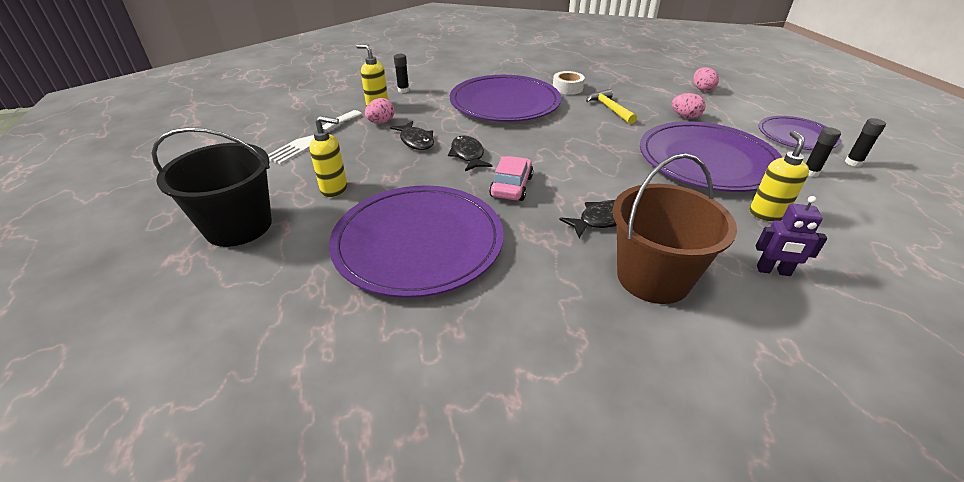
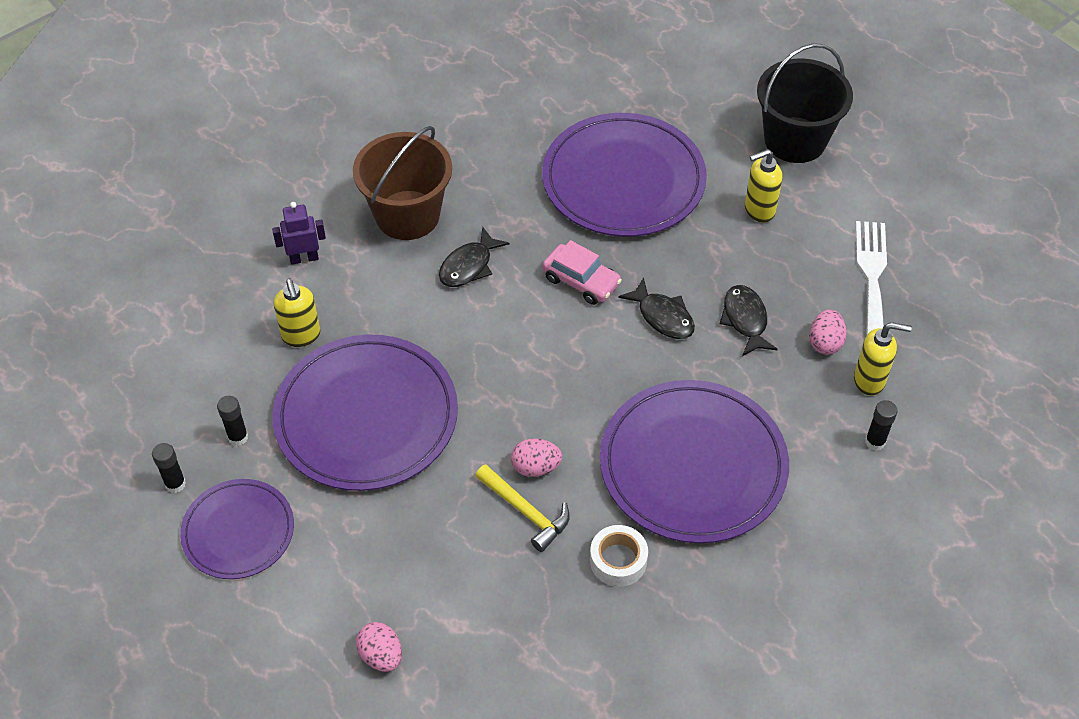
camera: 155 degrees right, 15 degrees up
black fish [390,121,434,150] -> black fish turned 45 degrees clockwise [720,285,778,356]
pink car [489,156,533,201] -> pink car turned 45 degrees counterclockwise [543,240,622,305]
pink egg [672,93,706,118] -> pink egg moved to [511,439,562,477]

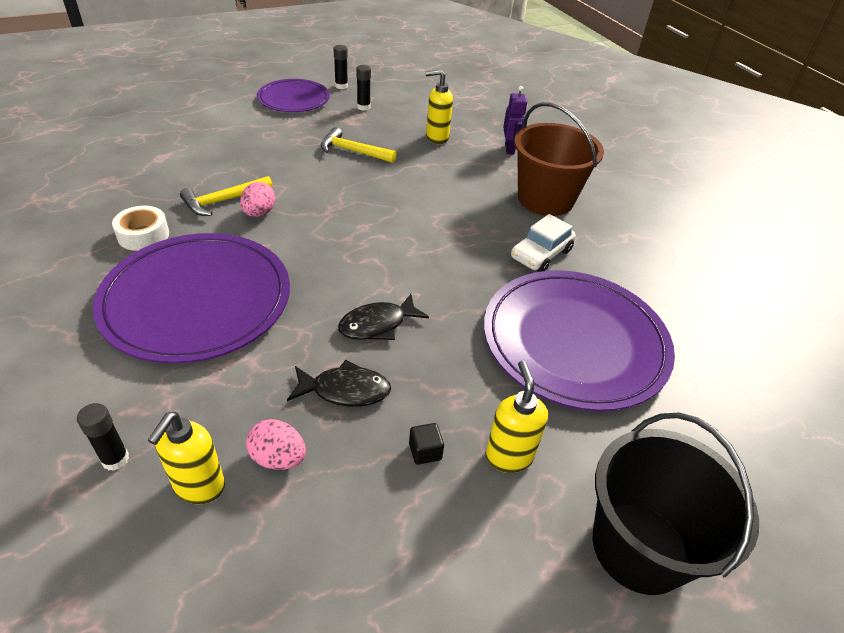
camera: 100 degrees right, 10 degrees down
purple plate [272,335,458,491] -> yellow hammer [321,127,397,163]
pink egg [356,622,402,672] -> none
black fish [439,226,509,287] -> none
pink car [543,240,622,305] -> none
white fork [856,221,887,336] -> none
none -> black cube [409,423,444,465]
none -> white car [511,214,576,272]

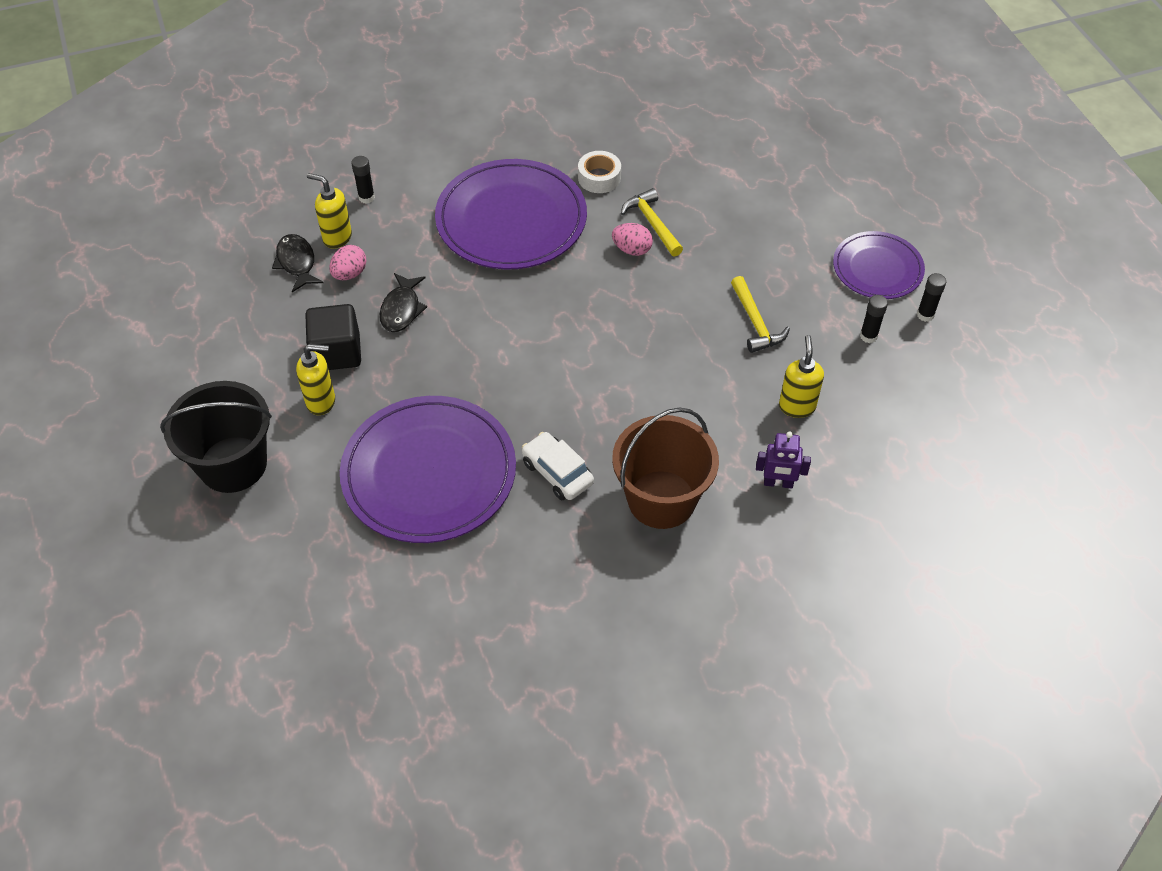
camera: 100 degrees right, 10 degrees up
yellow hammer [321,127,397,163] -> yellow hammer turned 135 degrees clockwise [731,276,790,353]
black fish [338,294,429,340] -> black fish moved to [272,234,323,292]
black cube [409,423,444,465] -> black cube [305,304,361,370], size x2.28

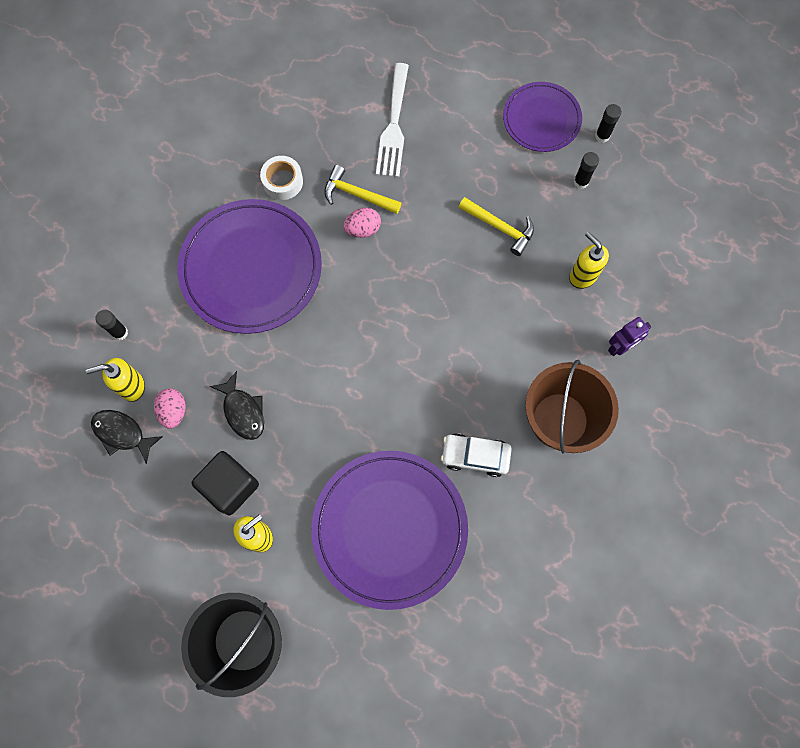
camera: 40 degrees left, 20 degrees up
none -> white fork [376,63,409,177]

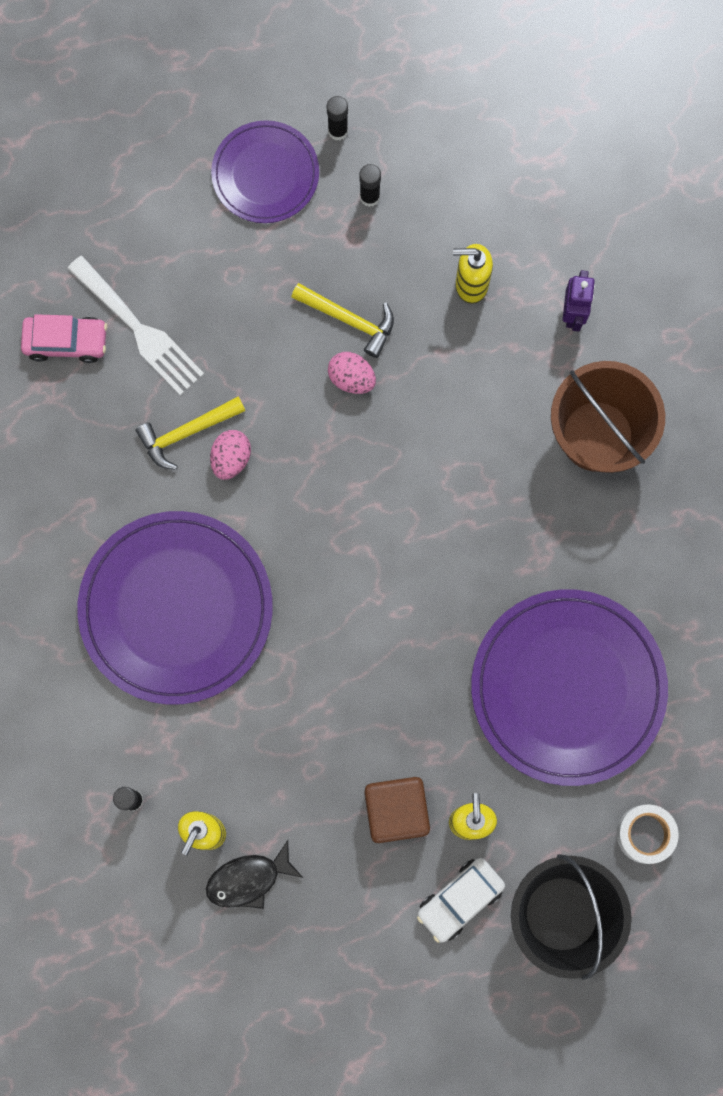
camera: 50 degrees left, 5 degrees up
pink egg [154,388,186,429] -> pink egg moved to [328,352,376,394]
black cube [192,451,259,516] -> brown cube [365,777,430,843]
black fish [210,371,264,440] -> none
white tape [260,156,303,200] -> white tape moved to [617,805,679,864]
white car [441,433,512,477] -> white car moved to [417,858,505,943]
yellow hammer [459,197,534,256] -> yellow hammer turned 45 degrees clockwise [291,283,394,358]
none -> pink car [21,314,107,363]

